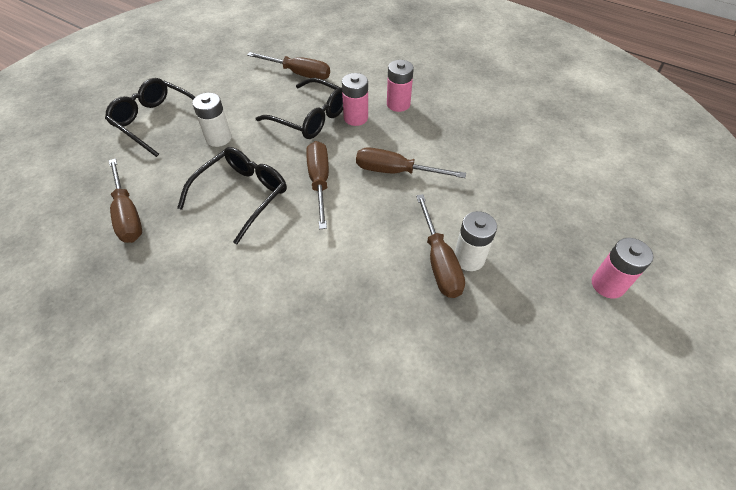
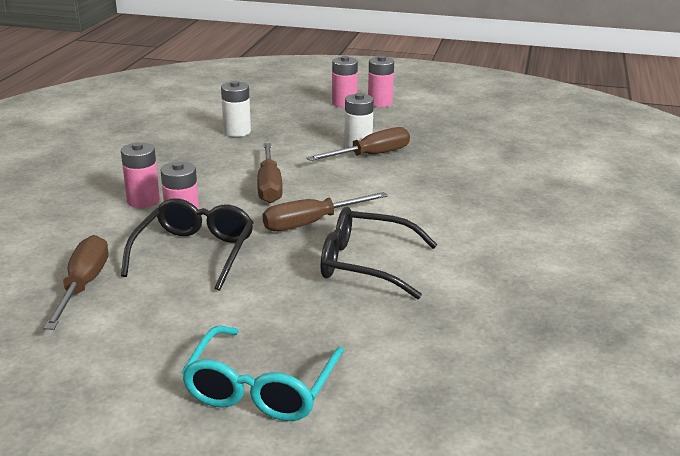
camera: 110 degrees left, 25 degrees down
black glasses [105,78,195,157] -> turquoise glasses [181,326,344,421]
brown screwdriver [109,158,142,243] -> none
white battery [192,93,231,147] -> white battery moved to [221,81,251,137]
none -> pink battery [368,56,394,107]

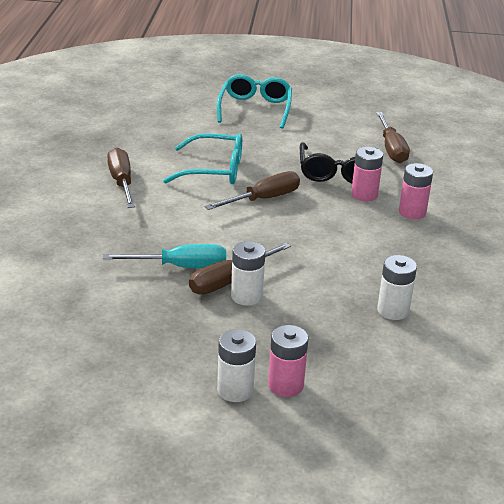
camera: 170 degrees right, 5 degrees up
brown screwdriver [257,143,283,203] -> brown screwdriver moved to [107,148,135,208]
black glasses [320,207,437,299] -> turquoise glasses [163,133,242,184]
pink battery [368,56,394,107] -> white battery [217,329,256,402]
none -> turquoise screwdriver [102,244,226,268]

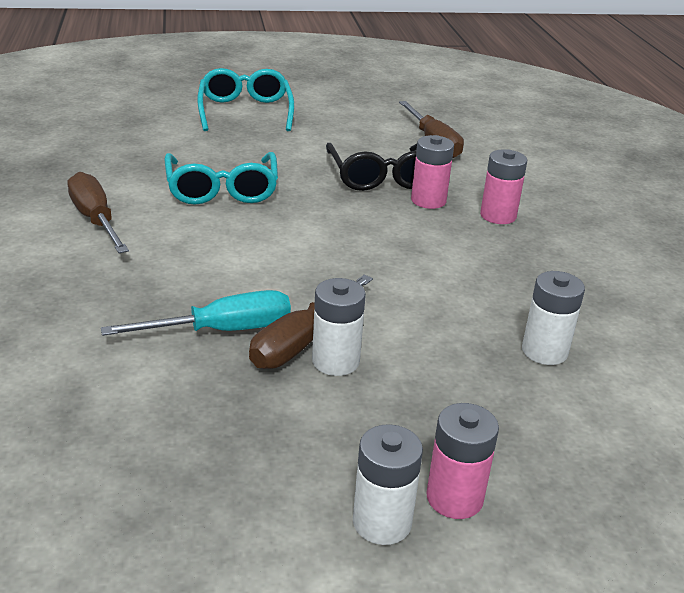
camera: 15 degrees left, 0 degrees up
turquoise glasses [163,133,242,184] -> turquoise glasses turned 90 degrees clockwise [165,152,278,205]
brown screwdriver [205,171,300,210] -> none

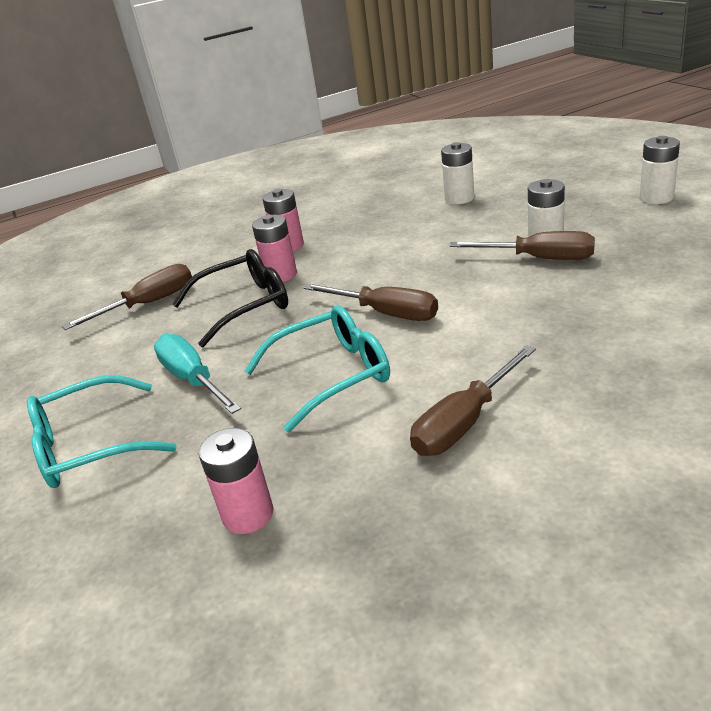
camera: 100 degrees left, 0 degrees up
turquoise screwdriver [101,290,291,336] -> turquoise screwdriver moved to [154,334,241,414]
pink battery [426,403,499,519] -> pink battery moved to [199,428,273,534]
none -> brown screwdriver [304,284,438,321]

